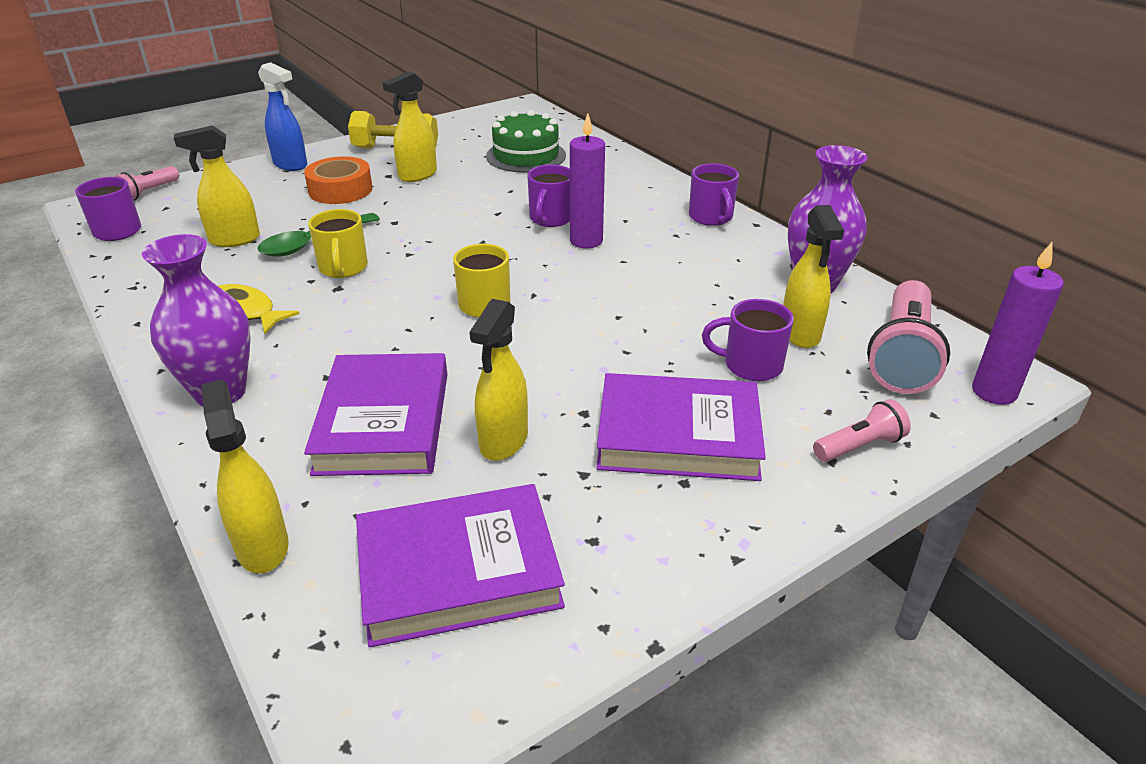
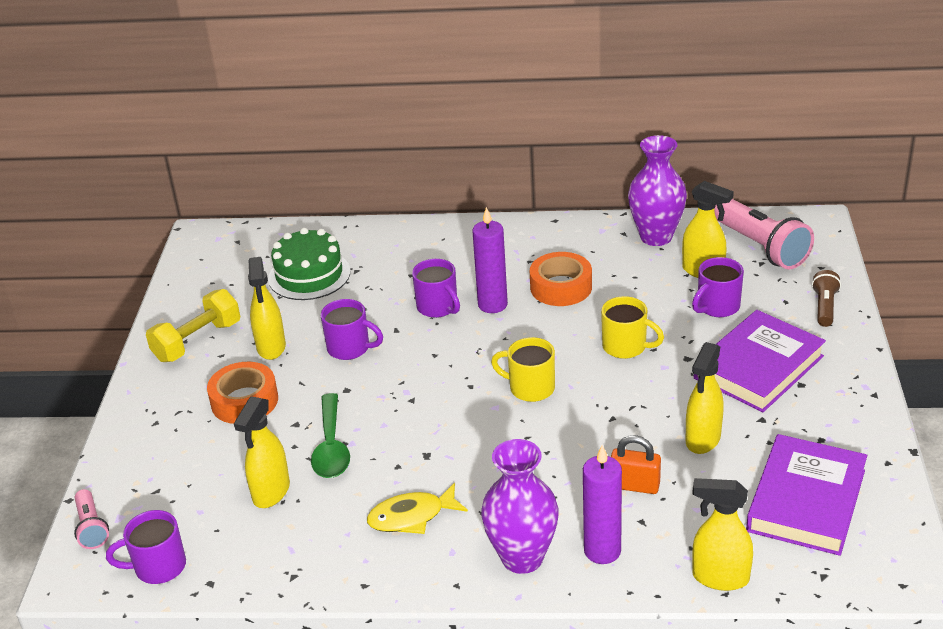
camera: 50 degrees left, 0 degrees up
blue spray bottle [258,62,307,171] -> none
purple book [304,353,447,476] -> orange padlock [611,435,661,494]
yellow mug [308,209,368,278] -> yellow mug moved to [601,296,664,359]
yellow spray bottle [469,299,528,461] -> yellow spray bottle turned 60 degrees clockwise [686,342,724,454]
purple mug [689,163,739,226] -> purple mug moved to [321,299,383,360]
pink flashlight [813,399,911,462] -> brown flashlight [812,270,841,327]
purple candle [972,242,1064,405] -> purple candle moved to [583,445,622,564]
none -> orange tape [530,252,592,306]

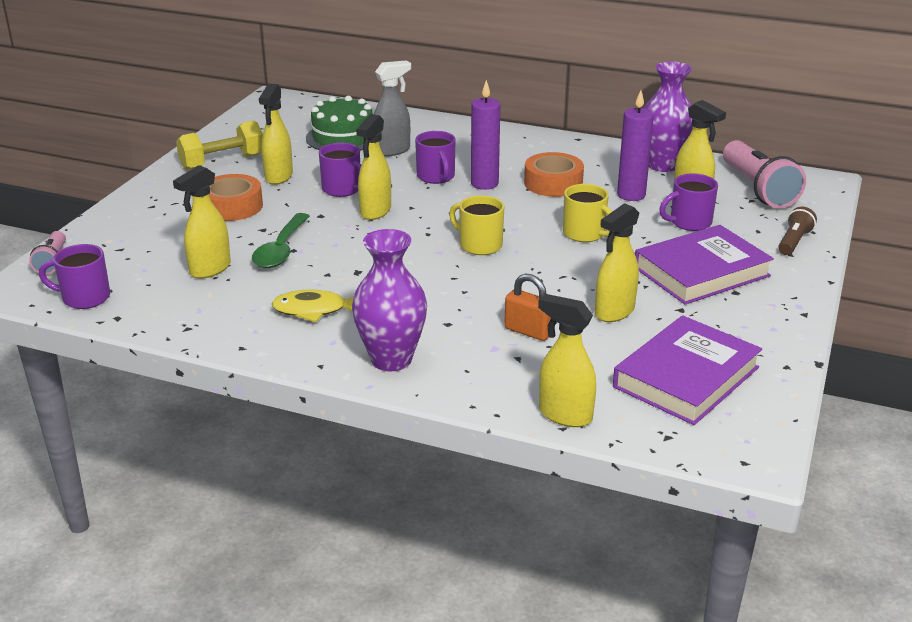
camera: 15 degrees right, 5 degrees down
purple candle [583,445,622,564] -> purple candle moved to [617,91,654,201]
none -> yellow spray bottle [356,114,391,220]
none -> grey spray bottle [374,60,411,157]

